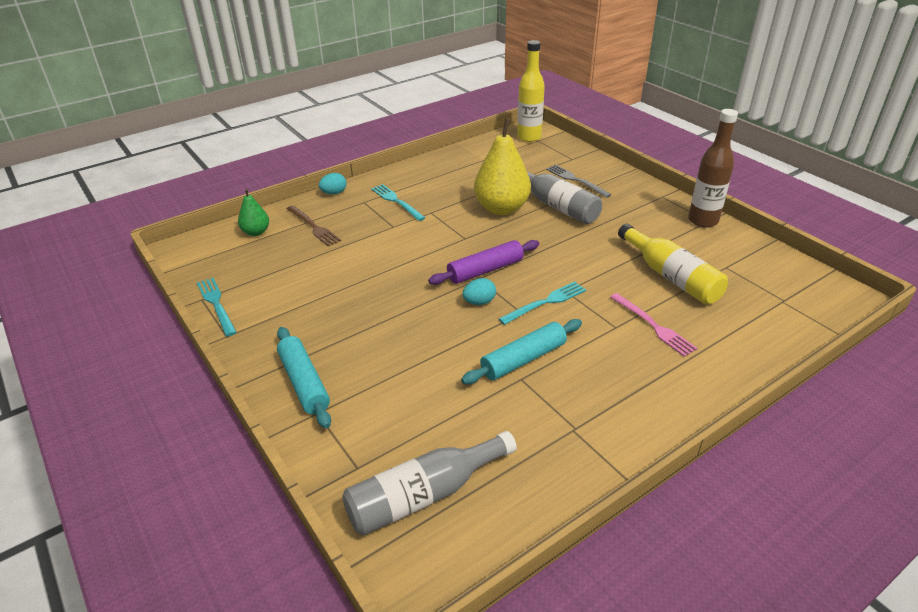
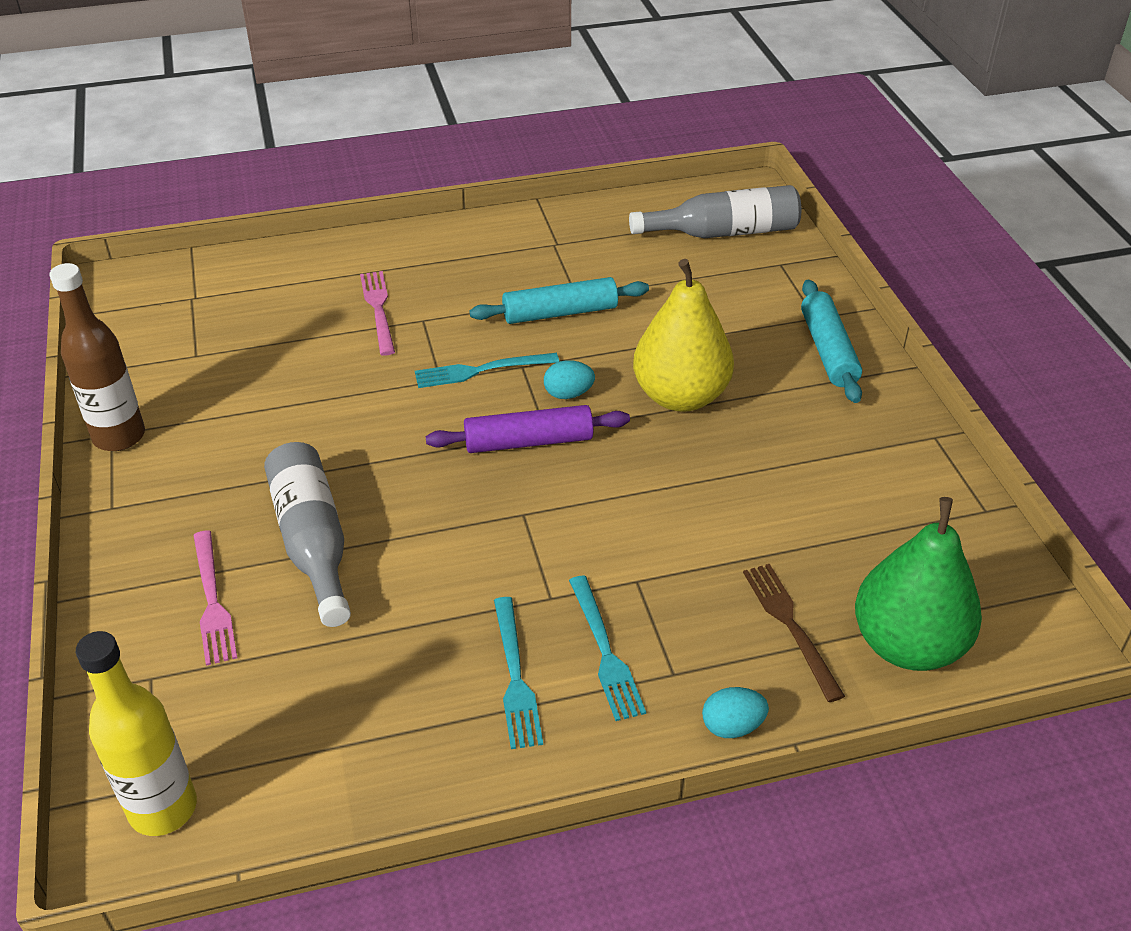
camera: 160 degrees left, 5 degrees up
turquoise fork [197,278,237,336] -> turquoise fork moved to [494,597,543,749]
green pear [238,189,269,236] -> green pear [855,497,982,671], size x1.94
yellow pear [474,118,531,215] -> yellow pear moved to [633,259,734,412]
grey fork [546,164,612,198] -> pink fork [193,530,237,666]
yellow bottle [618,224,728,305] -> none

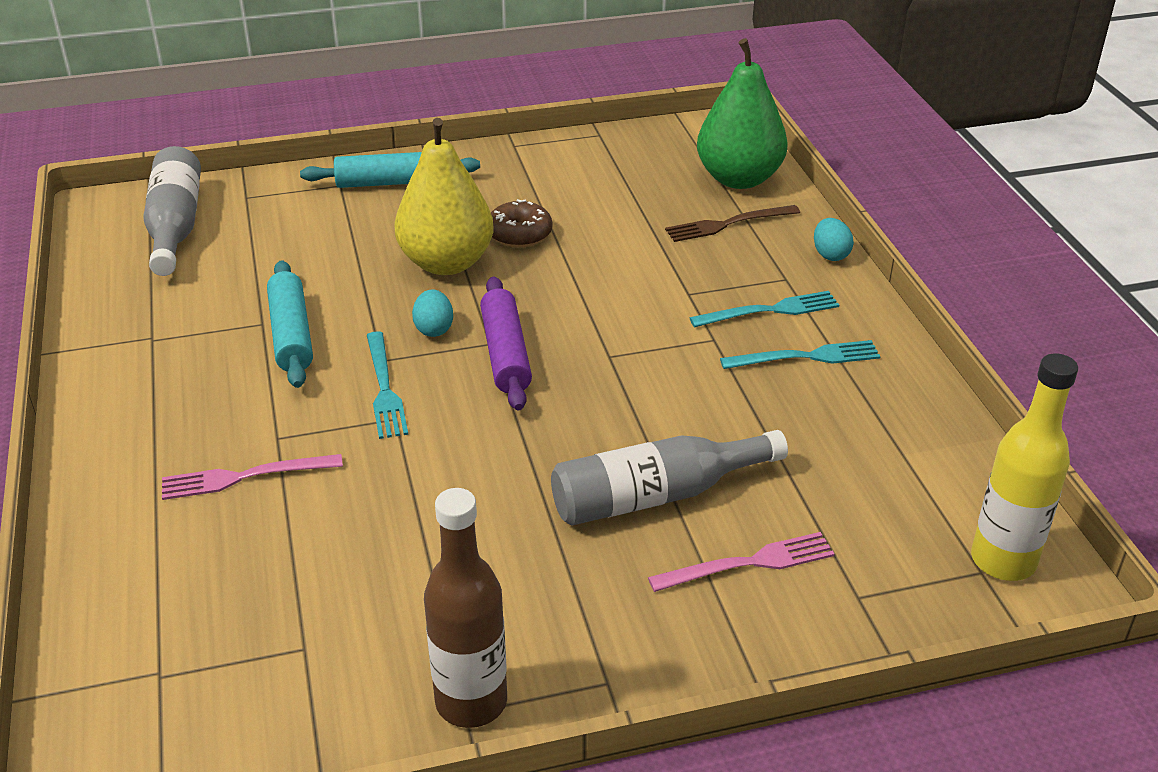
camera: 90 degrees left, 5 degrees down
none -> brown donut [491,199,552,248]

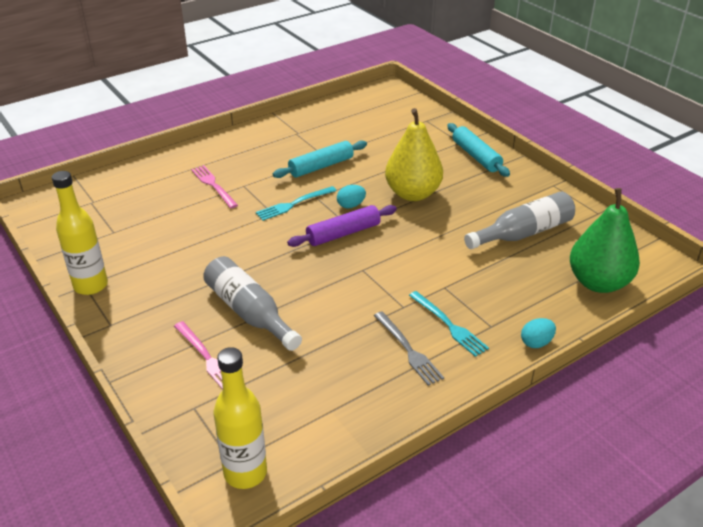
camera: 70 degrees right, 0 degrees up
grey bottle [144,146,201,276] -> grey bottle moved to [464,192,575,249]
brown bottle [424,488,507,728] -> yellow bottle [52,171,108,295]
brown donut [491,199,552,248] -> none
brown fork [665,205,800,242] -> none
turquoise fork [720,340,880,369] -> grey fork [374,311,444,386]

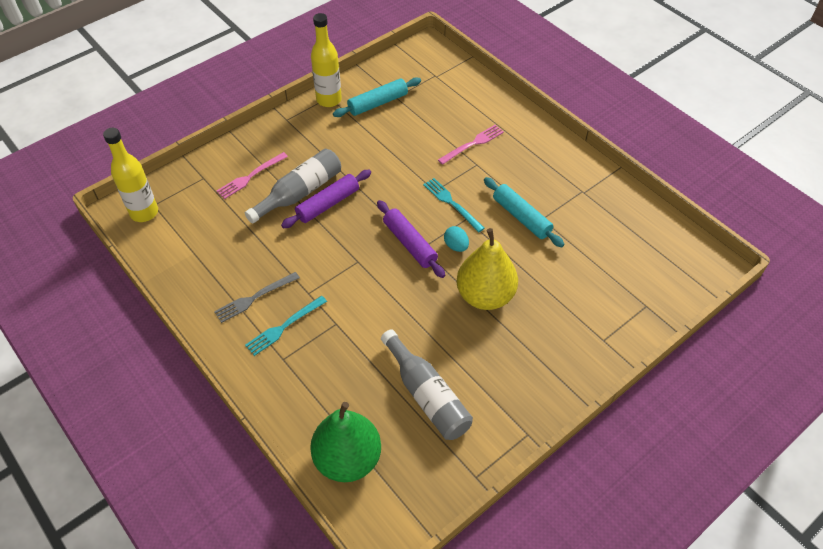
camera: 85 degrees right, 15 degrees up
turquoise rolling pin [447,123,510,177] -> turquoise rolling pin moved to [333,77,421,117]
turquoise egg [521,318,556,348] -> none
none -> purple rolling pin [281,170,371,228]

